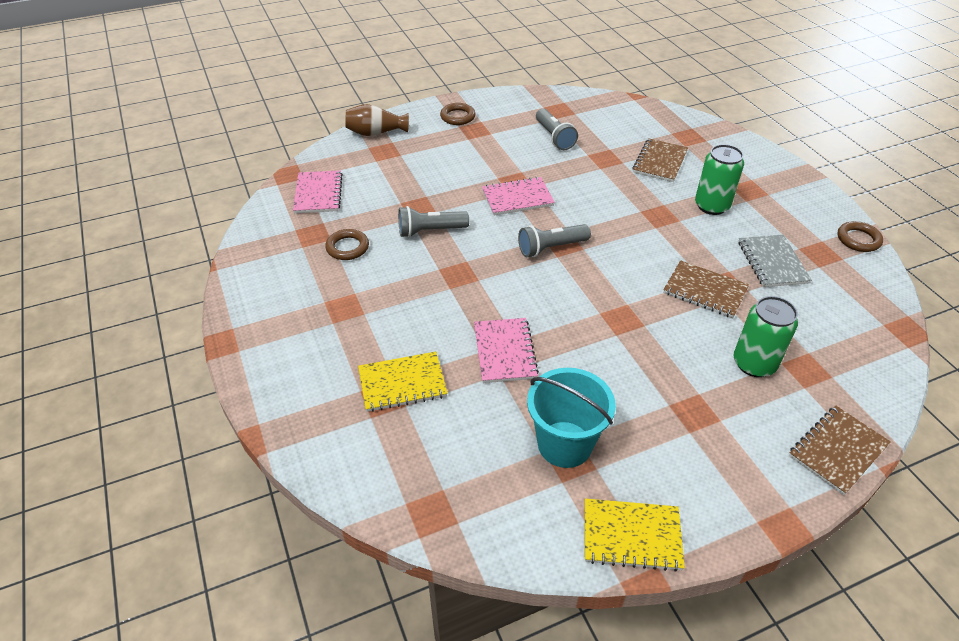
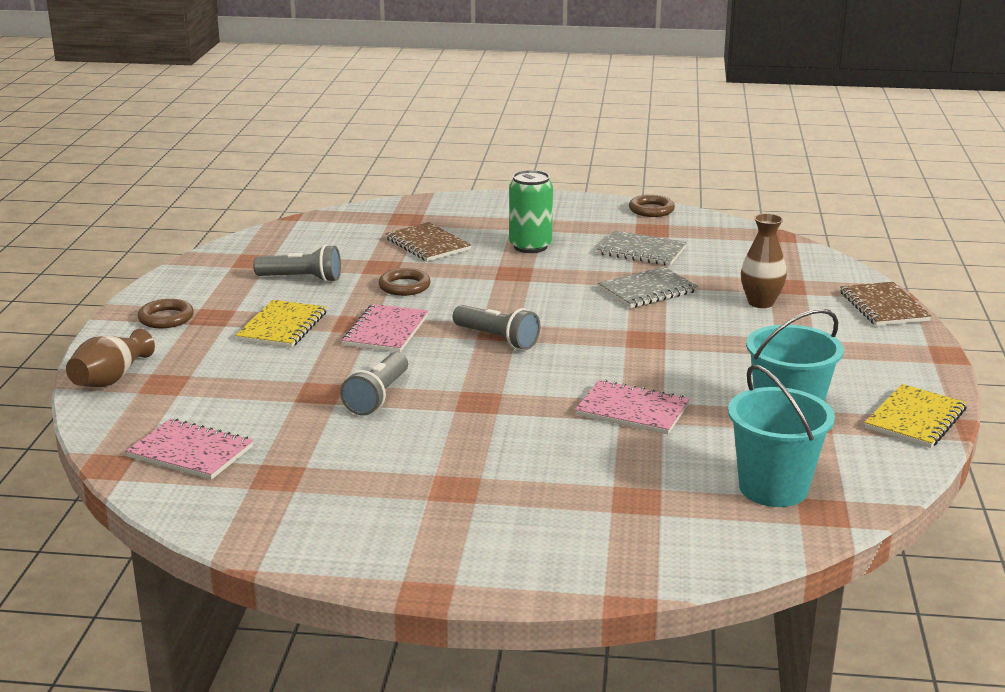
camera: 60 degrees left, 20 degrees down
brown ring [325,229,369,260] -> brown ring moved to [378,268,431,296]
yellow notebook [358,352,448,412] -> yellow notebook moved to [235,300,327,348]
grey flashlight [518,224,591,257] -> grey flashlight turned 60 degrees counterclockwise [453,305,540,350]
brown notebook [663,260,749,318] -> grey notebook [598,267,698,308]
green can [734,296,798,377] -> brown vase [741,213,787,308]
none -> turquoise bucket [728,364,835,507]

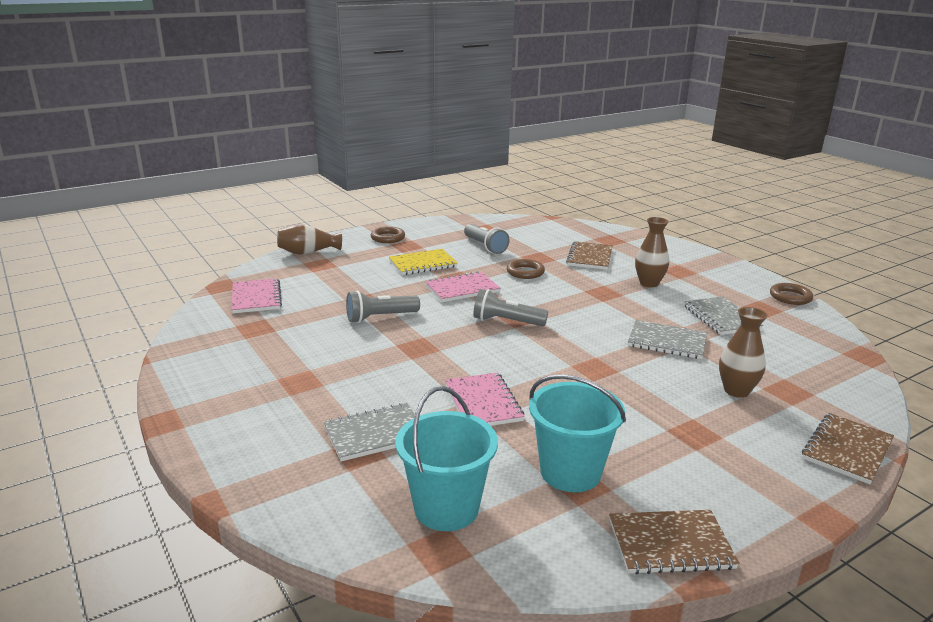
camera: 50 degrees right, 0 degrees up
grey flashlight [453,305,540,350] -> grey flashlight turned 105 degrees clockwise [473,289,548,326]
green can [509,170,553,253] -> brown vase [635,217,669,287]
yellow notebook [865,384,967,448] -> brown notebook [609,510,739,574]
none -> grey notebook [324,403,415,461]

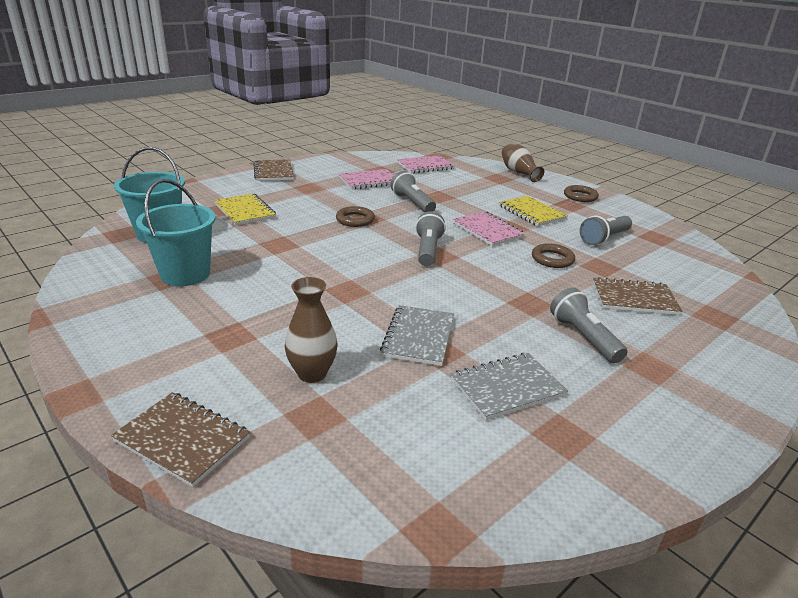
camera: 80 degrees right, 5 degrees up
grey notebook [324,403,415,461] -> yellow notebook [214,193,276,226]
pink notebook [445,372,525,426] -> pink notebook moved to [339,169,394,190]
brown notebook [609,510,739,574] -> brown notebook moved to [254,159,294,181]
brown vase [635,217,669,287] -> grey flashlight [550,288,628,364]
brown ring [770,283,813,305] -> brown ring moved to [336,206,375,227]

